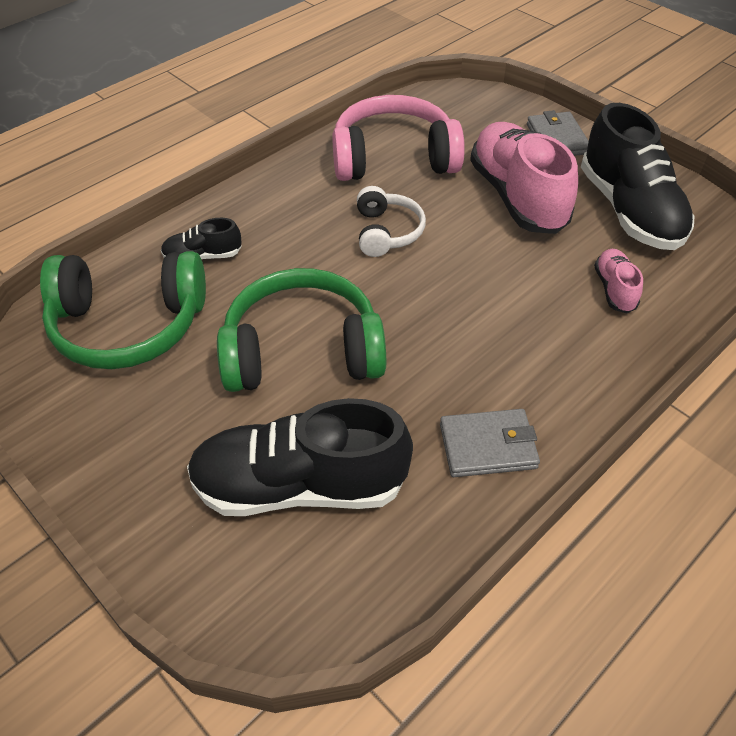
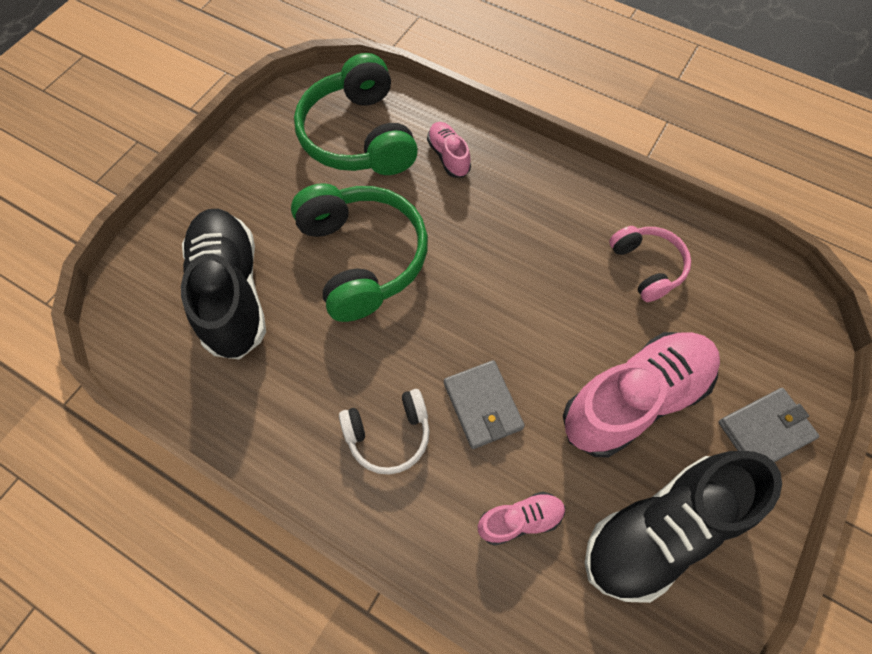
camera: 75 degrees right, 15 degrees up
black shoe [161,218,242,259] -> pink shoe [427,122,471,178]
pink headphones [332,95,465,181] -> pink headphones [609,226,691,302], size x0.56
white headphones [357,186,426,257] -> white headphones moved to [339,389,429,474]
grey wallet [440,409,540,477] -> grey wallet moved to [444,360,525,449]

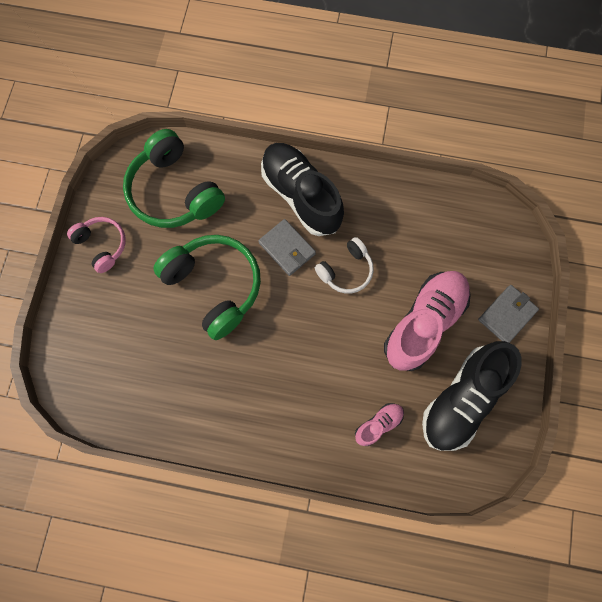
camera: 20 degrees left, 10 degrees up
black shoe [181,209,266,360] -> black shoe moved to [261,143,344,236]
white headphones [339,389,429,474] -> white headphones moved to [315,237,374,294]
pink shoe [427,122,471,178] -> none
grey wallet [444,360,525,449] -> grey wallet moved to [258,219,316,276]
pink headphones [609,226,691,302] -> pink headphones moved to [67,217,126,273]

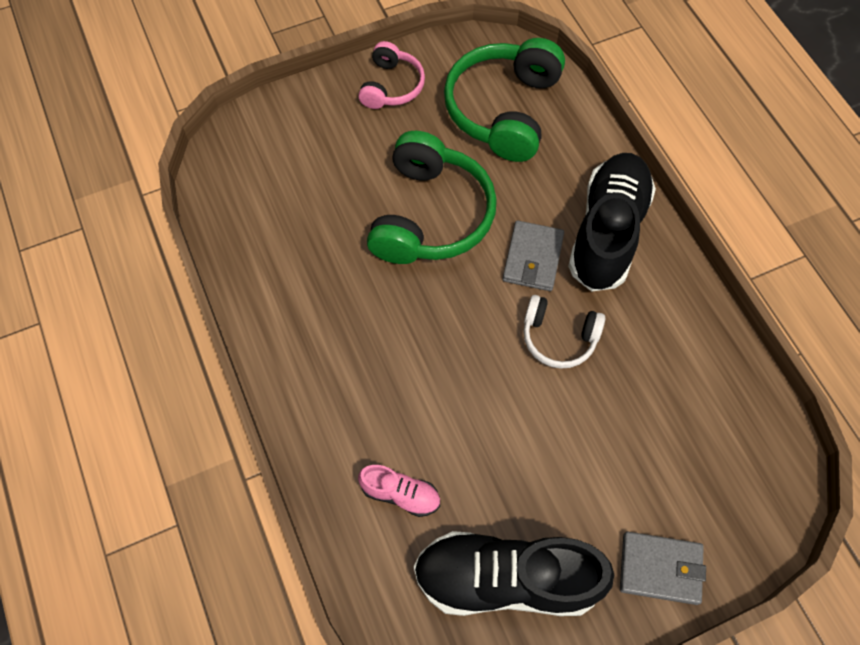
camera: 55 degrees right, 10 degrees down
pink shoe [384,271,471,371] -> none

